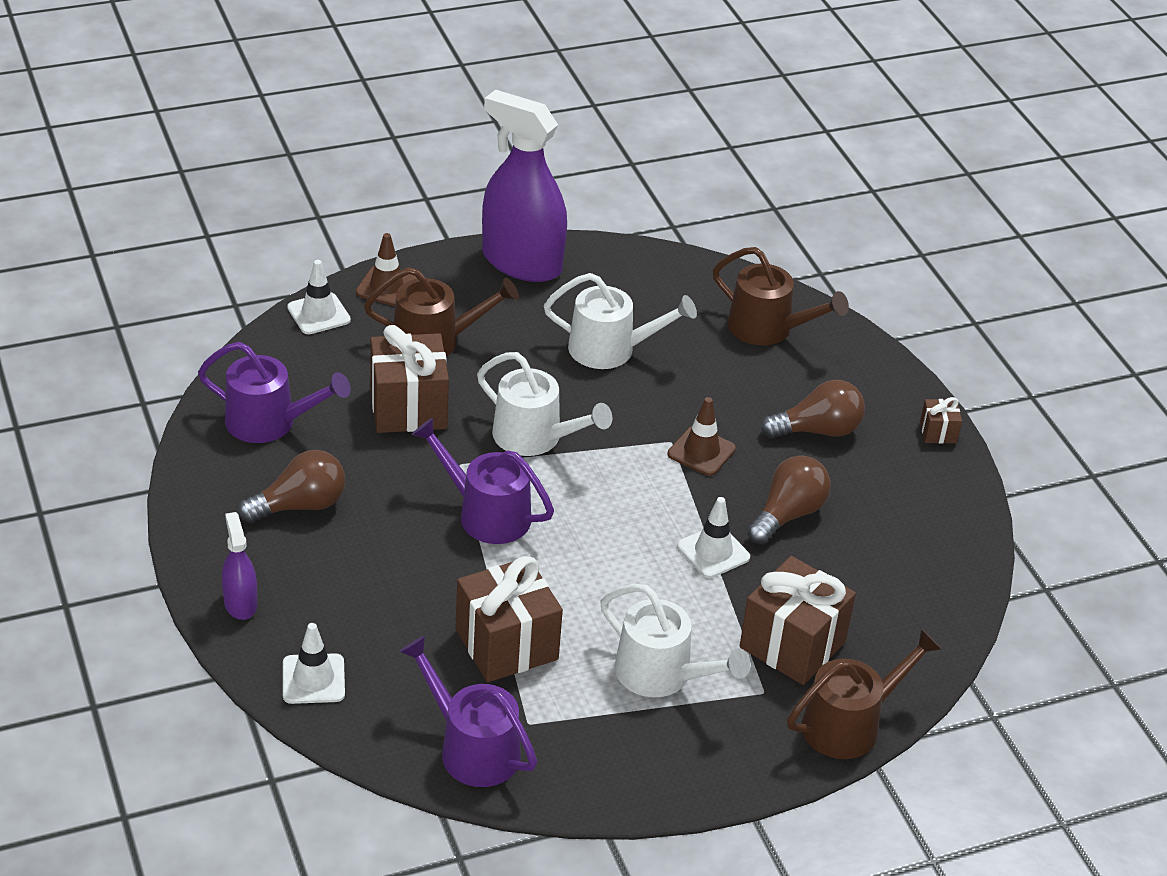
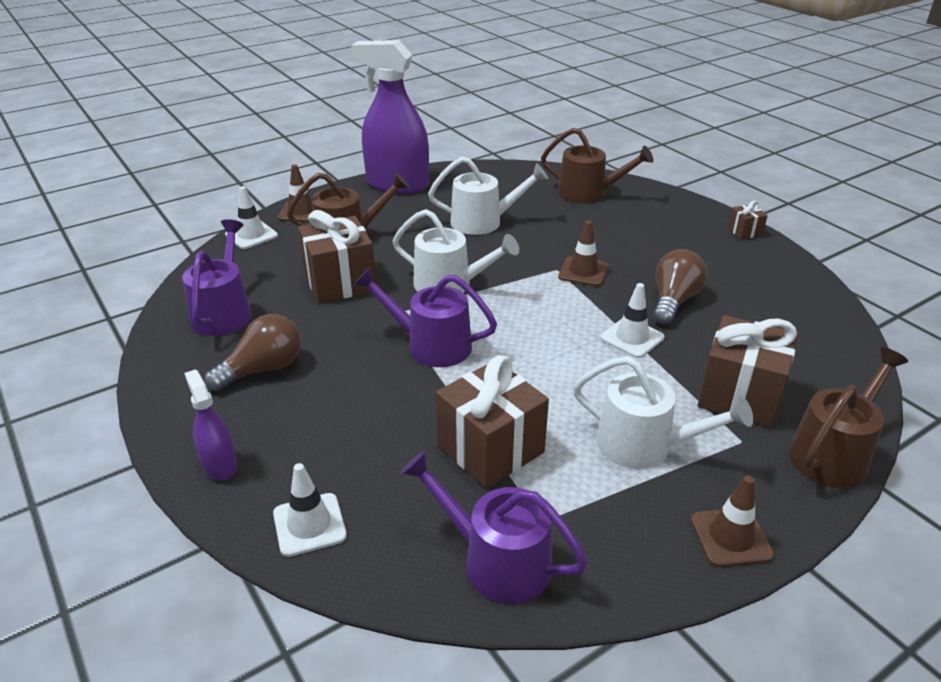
camera: 10 degrees left, 5 degrees down
purple watering can [198,342,351,443] -> purple watering can turned 90 degrees counterclockwise [182,219,252,336]
brown light bulb [761,380,865,438] -> none
none -> brown traffic cone [691,476,774,567]

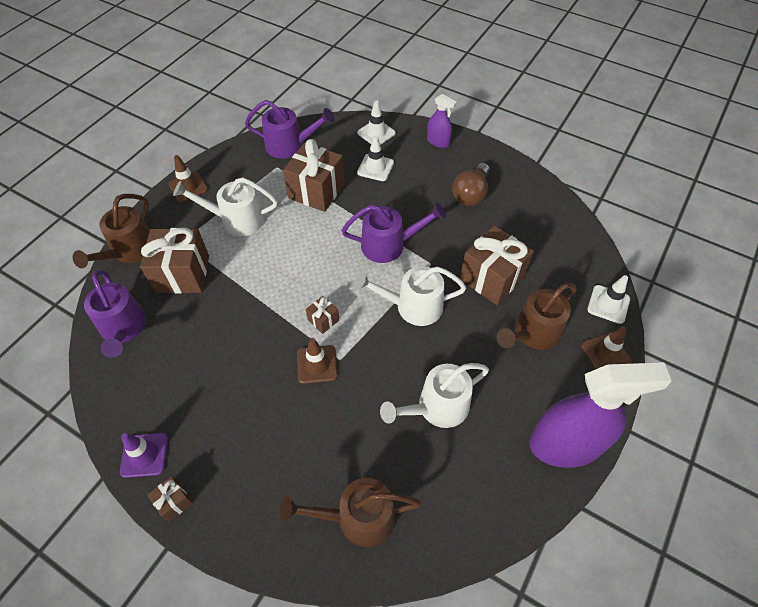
camera: 155 degrees right, 20 degrees up
purple watering can [182,219,252,336] -> purple watering can moved to [84,270,147,358]
white traffic cone [600,283,664,358] -> white traffic cone moved to [357,135,394,181]
brown light bulb [653,249,707,325] -> none
none -> purple traffic cone [120,433,168,478]
none -> brown gift [306,296,339,334]

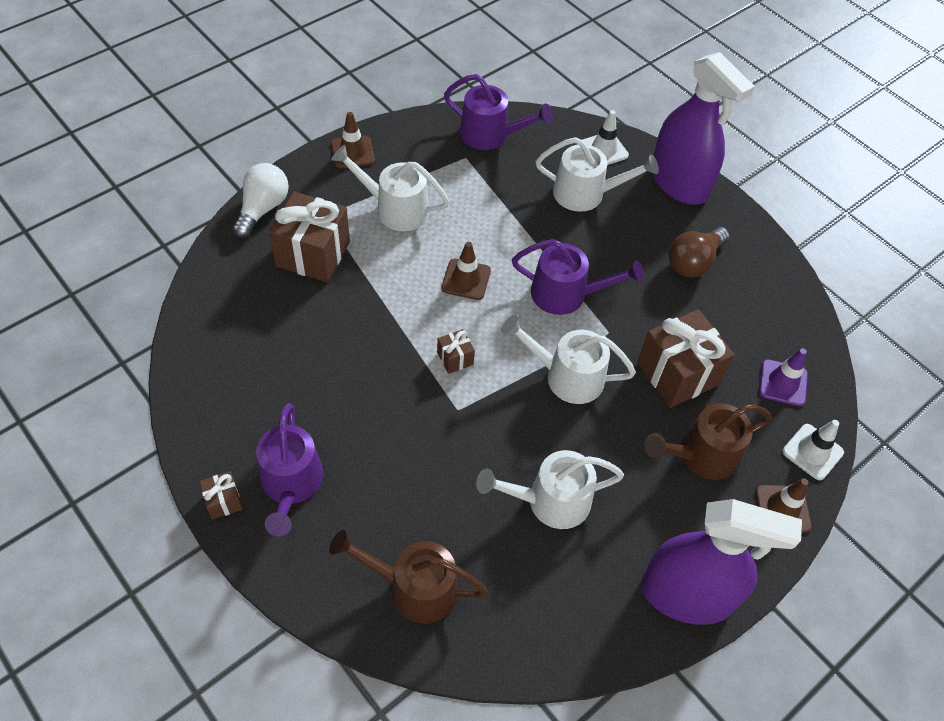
camera: 15 degrees right, 0 degrees up
brown watering can [73,194,150,268] -> white light bulb [232,163,289,238]
purple watering can [84,270,147,358] -> purple watering can moved to [256,403,323,536]
purple traffic cone [120,433,168,478] -> purple traffic cone moved to [759,348,808,406]
brown gift [283,139,345,212] -> none
brown traffic cone [297,338,338,384] -> brown traffic cone moved to [441,242,491,300]
white traffic cone [357,135,394,181] -> white watering can [536,137,659,212]
purple spray bottle [427,94,457,148] -> purple spray bottle [652,52,755,205], size x2.12

